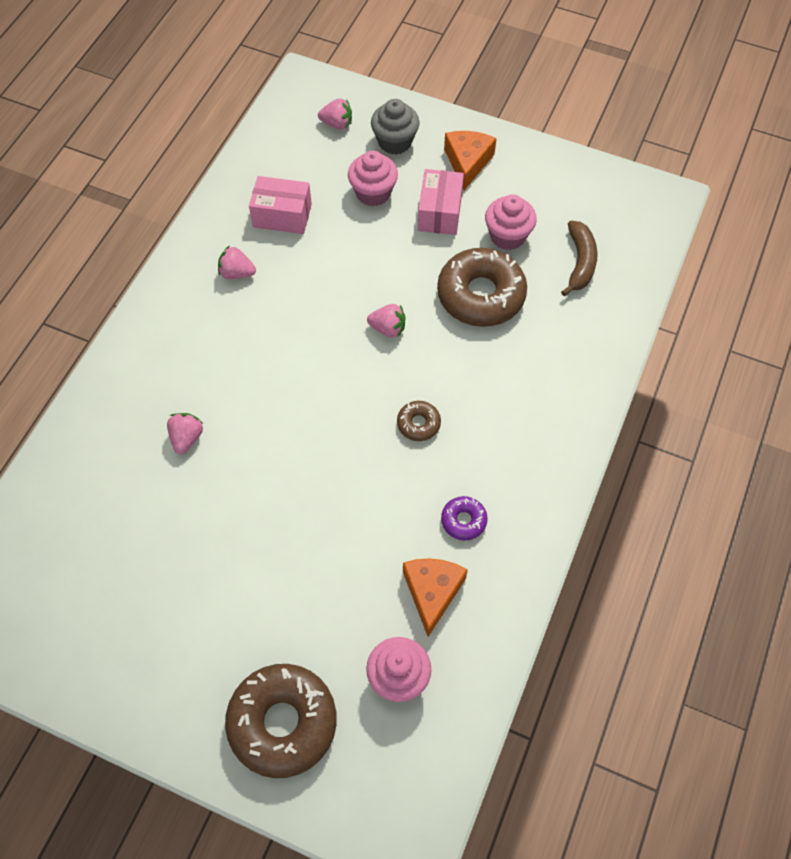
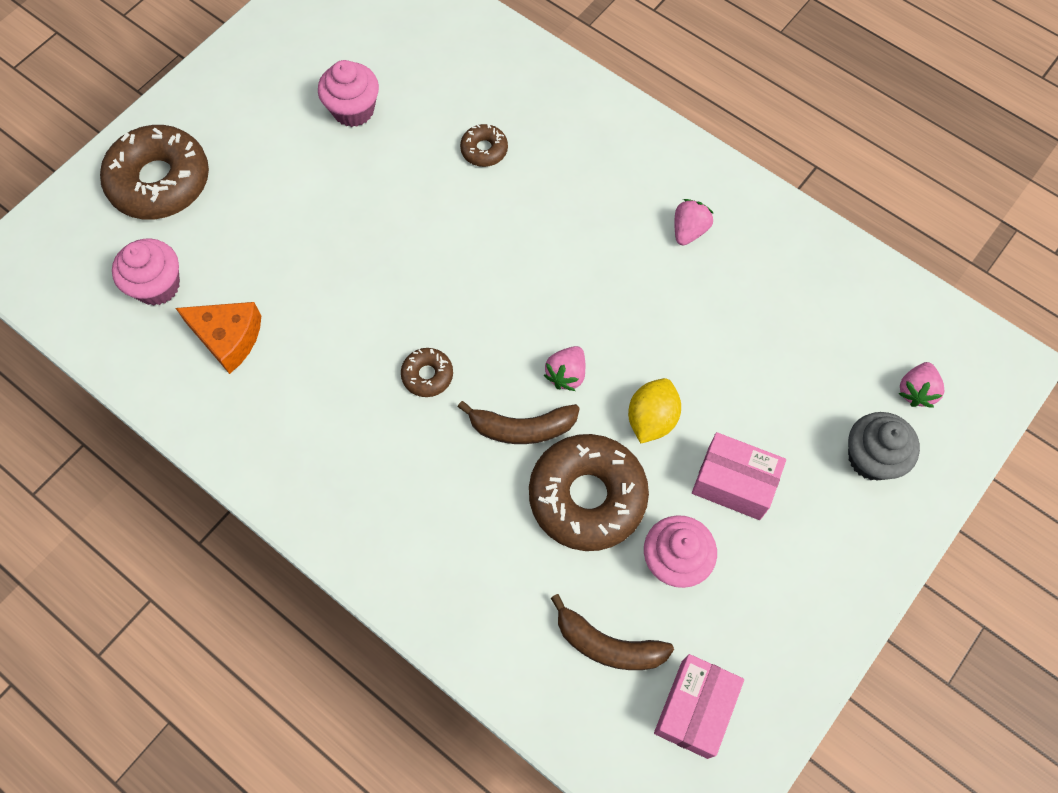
camera: 105 degrees right, 5 degrees up
pink strawberry [167,413,203,454] -> brown donut [460,124,508,167]
pink box [249,176,312,234] -> pink box moved to [654,654,744,759]
pink cupcake [348,151,398,206] -> pink cupcake moved to [318,60,379,127]
purple donut [441,496,488,540] -> none
orange cheese [444,131,497,190] -> none
none -> brown banana [458,401,580,444]
none -> yellow lemon [628,378,681,443]

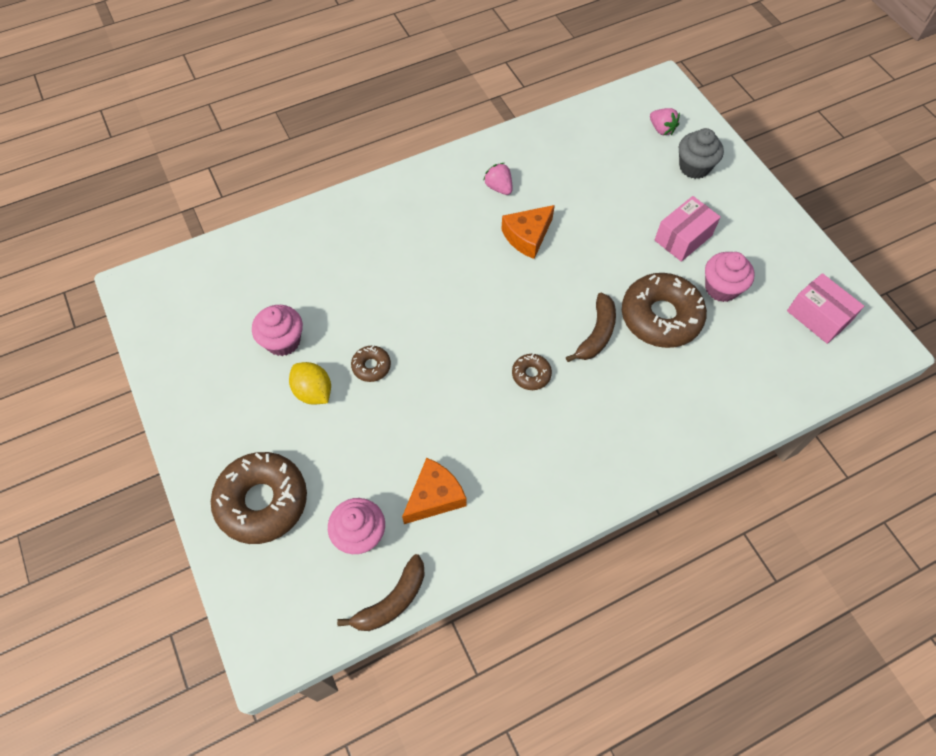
camera: 65 degrees left, 5 degrees down
brown donut [460,124,508,167] -> brown donut moved to [351,345,391,382]
pink strawberry [544,346,585,391] -> none
brown banana [551,594,674,670] -> brown banana moved to [337,554,425,631]
yellow lemon [628,378,681,443] -> yellow lemon moved to [289,362,331,405]
none -> orange cheese [501,205,555,259]

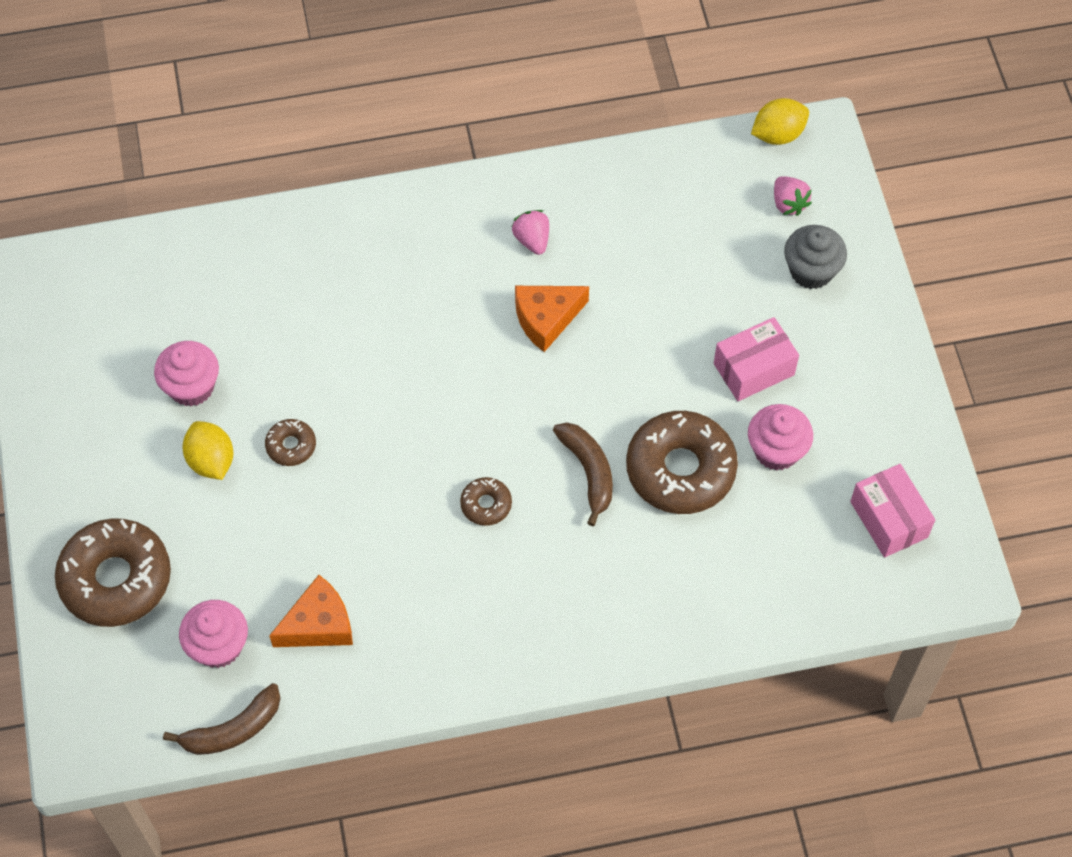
camera: 15 degrees right, 0 degrees up
brown banana [566,293,616,362] -> brown banana turned 60 degrees counterclockwise [553,423,613,526]
none -> yellow lemon [751,98,809,145]

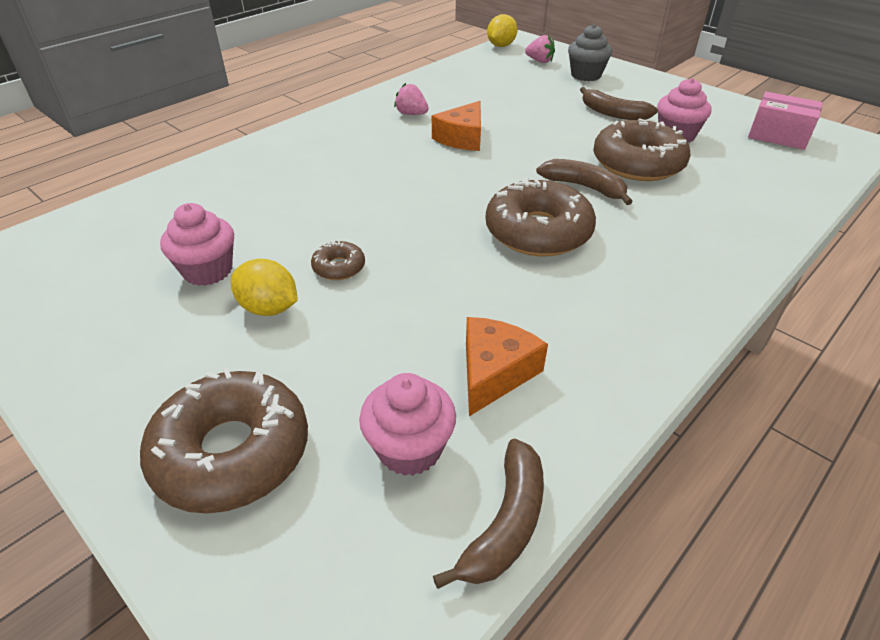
camera: 35 degrees left, 20 degrees down
brown donut [460,477,512,526] -> brown donut [486,177,596,256], size x2.17
pink box [714,317,799,401] -> brown banana [580,87,658,120]

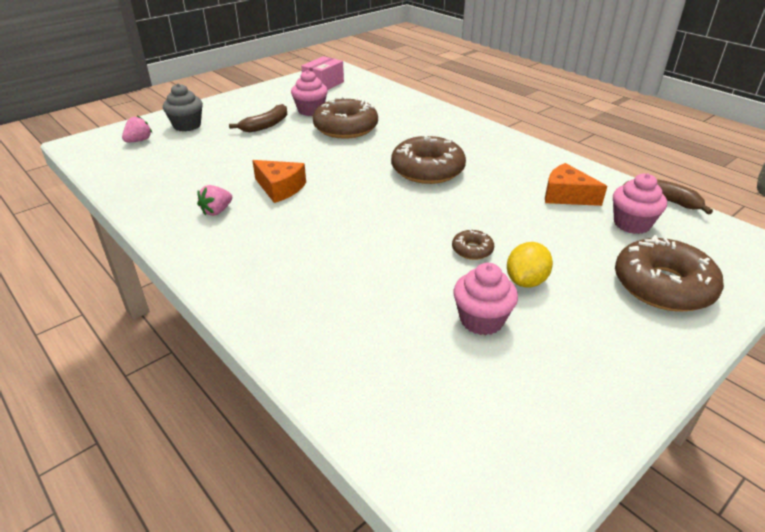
camera: 85 degrees left, 5 degrees down
yellow lemon [487,14,518,47] -> none
brown banana [536,159,633,205] -> none

